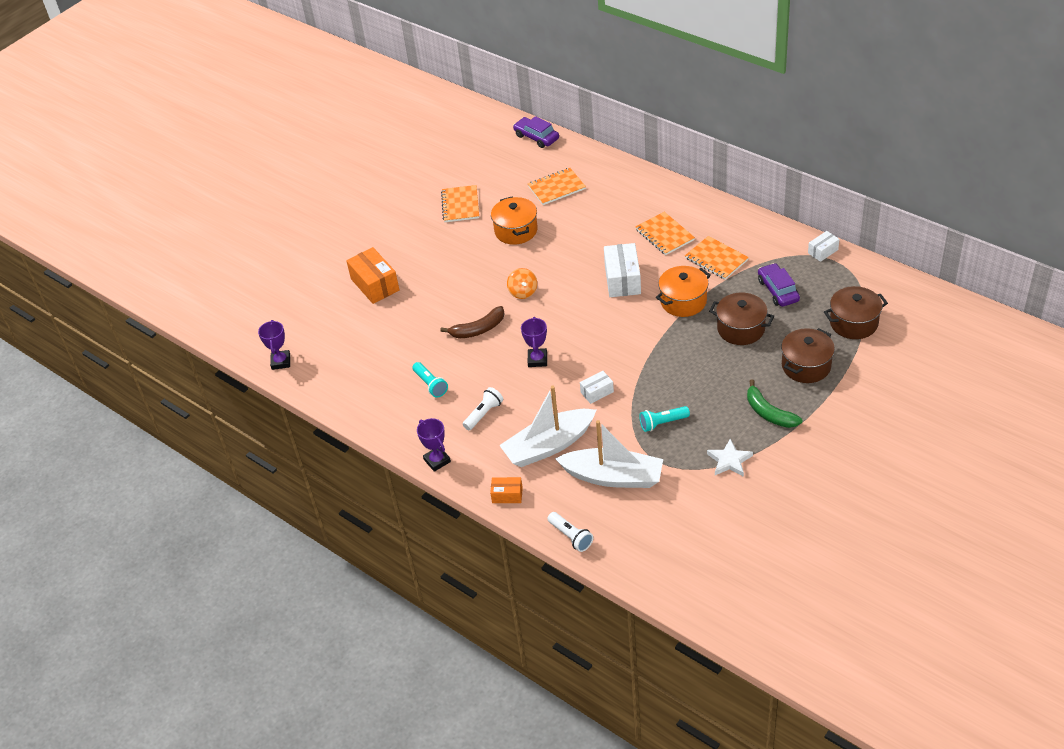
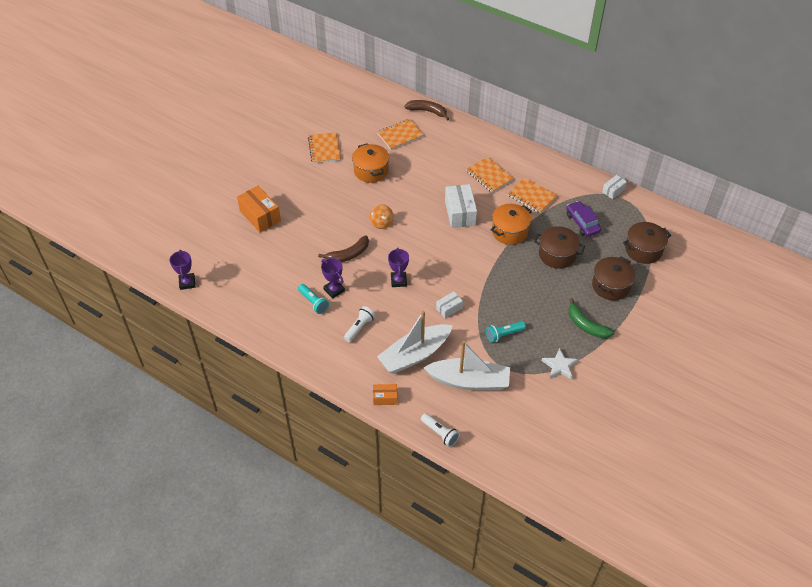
camera: 10 degrees left, 5 degrees up
purple trophy [417,418,451,472] -> purple trophy moved to [321,258,345,298]
purple car [513,116,559,148] -> none
none -> brown banana [404,100,449,121]

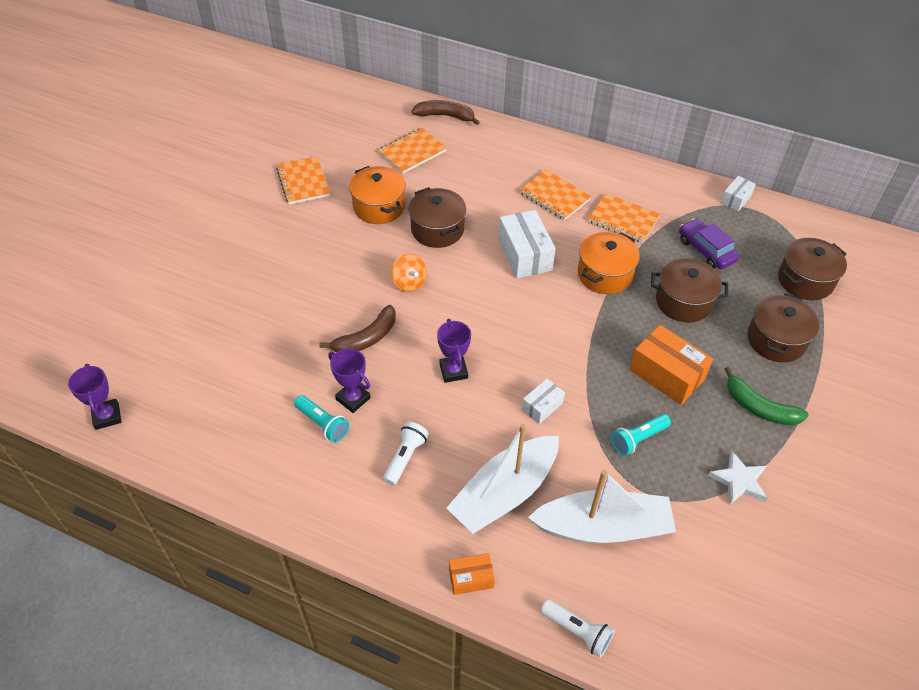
camera: 10 degrees left, 0 degrees up
orange box [237,186,281,232] -> orange box moved to [629,325,713,405]
none -> brown pot [409,187,466,248]

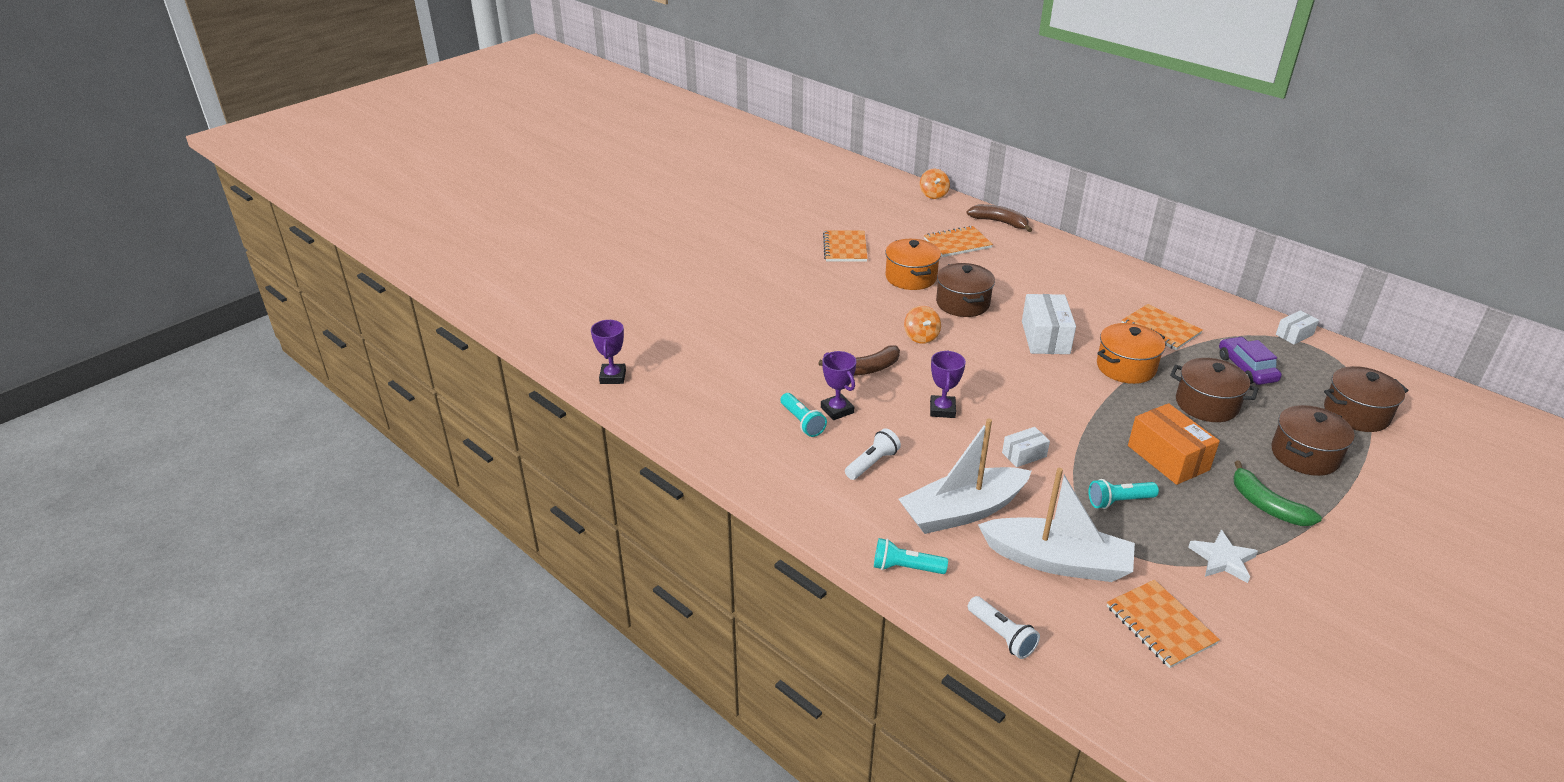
camera: 20 degrees right, 15 degrees down
orange box [449,553,495,595] -> turquoise flashlight [874,538,948,574]
orange notebook [519,169,592,220] -> orange notebook moved to [1107,580,1220,668]
none -> orange spinning top [920,169,950,199]

